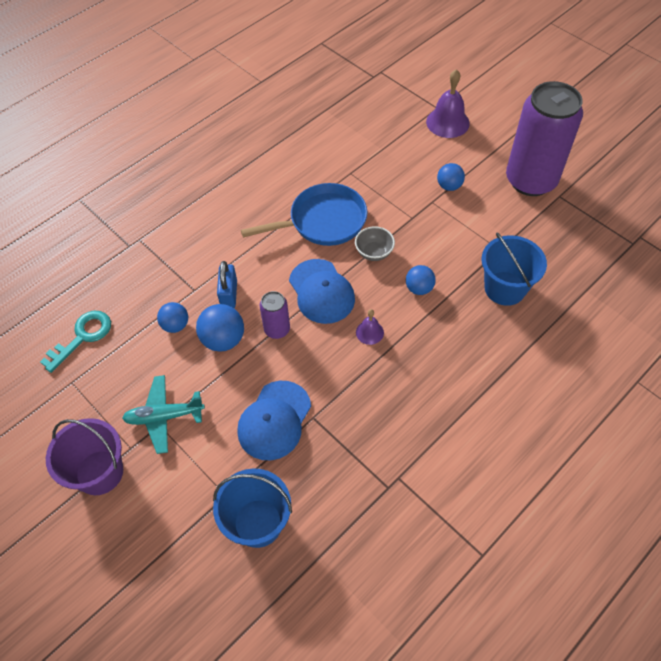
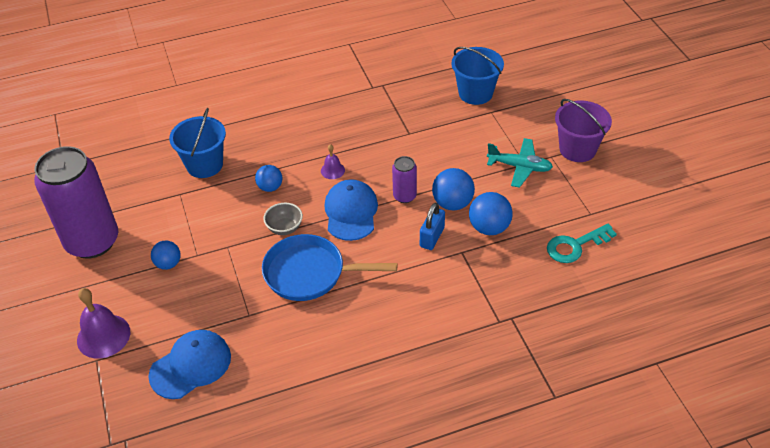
camera: 155 degrees left, 10 degrees down
blue ball [157,302,188,333] -> blue ball [469,192,513,235], size x1.52
blue cap [237,381,311,460] -> blue cap moved to [148,330,231,399]

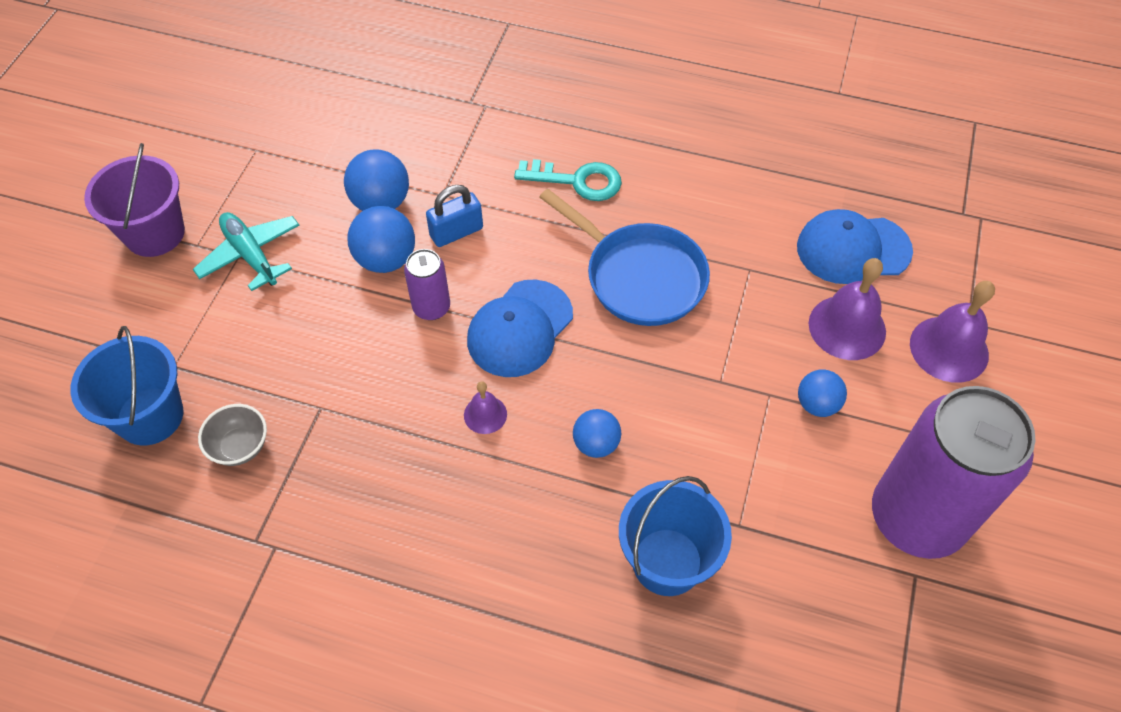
camera: 145 degrees left, 10 degrees up
grey bowl [263,203,303,235] -> grey bowl moved to [198,404,267,466]
turquoise key [547,224,617,263] -> turquoise key moved to [514,159,622,201]
none -> purple bell [809,258,886,360]

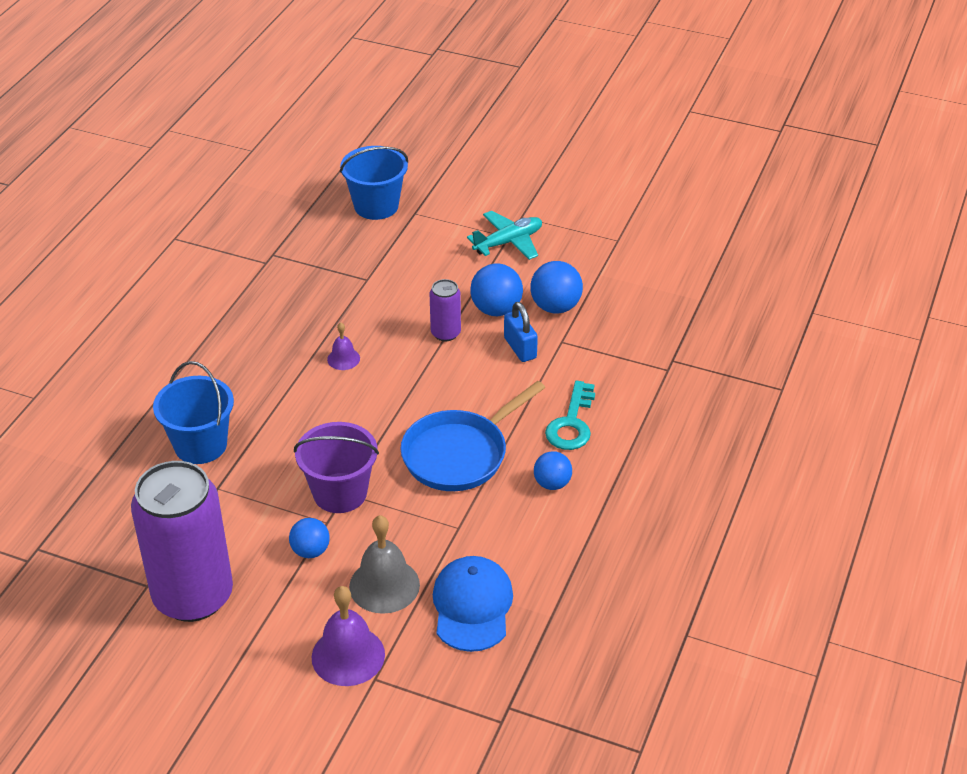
camera: 95 degrees right, 15 degrees down
purple bucket [84,143,185,257] -> purple bucket moved to [294,422,379,513]
grey bowl [198,404,267,466] -> none
blue cap [467,280,573,377] -> none
blue ball [573,409,621,458] -> blue ball moved to [534,451,572,490]
purple bell [809,258,886,360] -> grey bell [349,515,420,614]

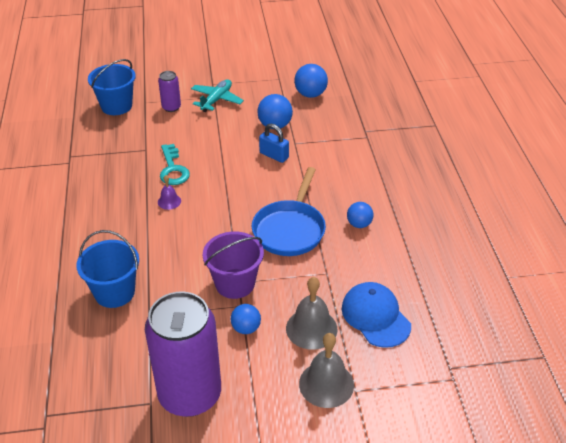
camera: 30 degrees left, 0 degrees up
purple bell [312,586,385,686] -> grey bell [299,333,354,408]
purple can [430,279,461,341] -> purple can moved to [158,71,181,112]
blue ball [470,263,523,316] -> blue ball moved to [295,64,328,98]
turquoise key [545,381,595,450] -> turquoise key moved to [160,144,190,185]

